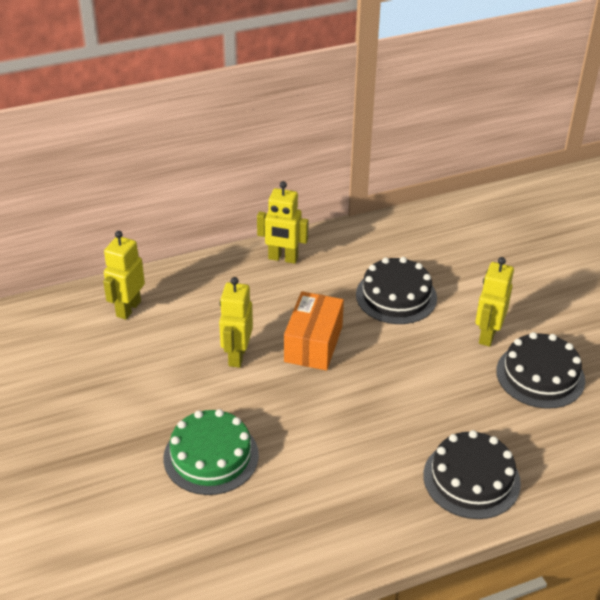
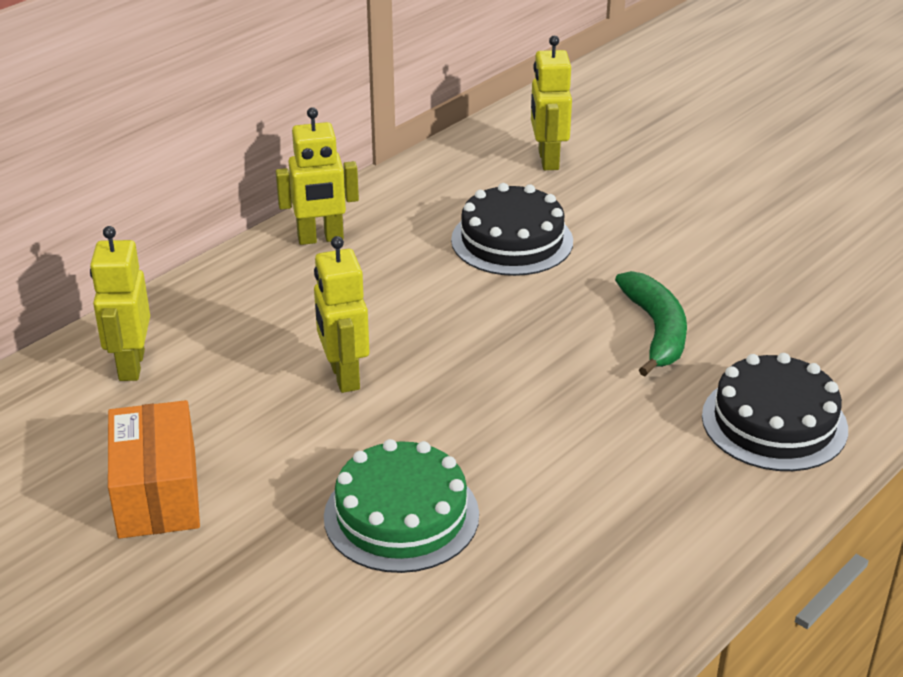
camera: 25 degrees left, 5 degrees down
orange box [284,291,344,370] -> orange box moved to [108,400,200,539]
yellow robot [475,257,514,347] -> yellow robot moved to [531,36,572,170]
black cake [496,332,585,409] -> none
none -> green banana [615,271,687,376]

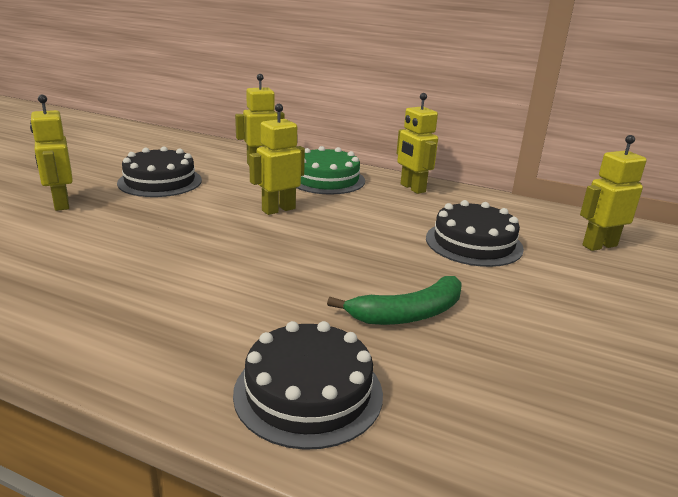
camera: 70 degrees right, 10 degrees down
orange box [108,400,200,539] -> black cake [117,146,202,197]
green cake [324,439,479,573] -> green cake moved to [296,146,365,195]
none -> yellow robot [30,95,73,211]

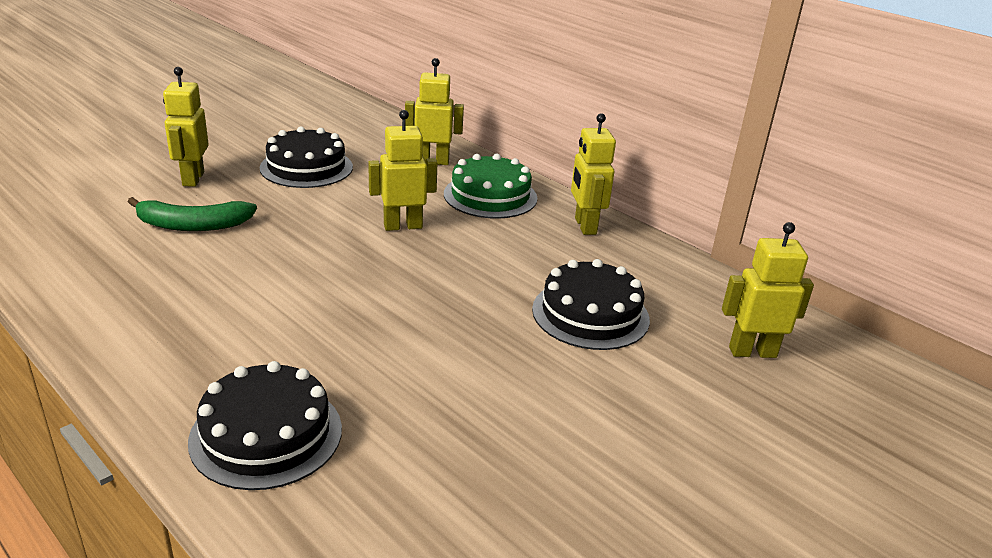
camera: 20 degrees right, 5 degrees up
green banana [327,276,461,325] -> green banana moved to [128,197,257,231]

